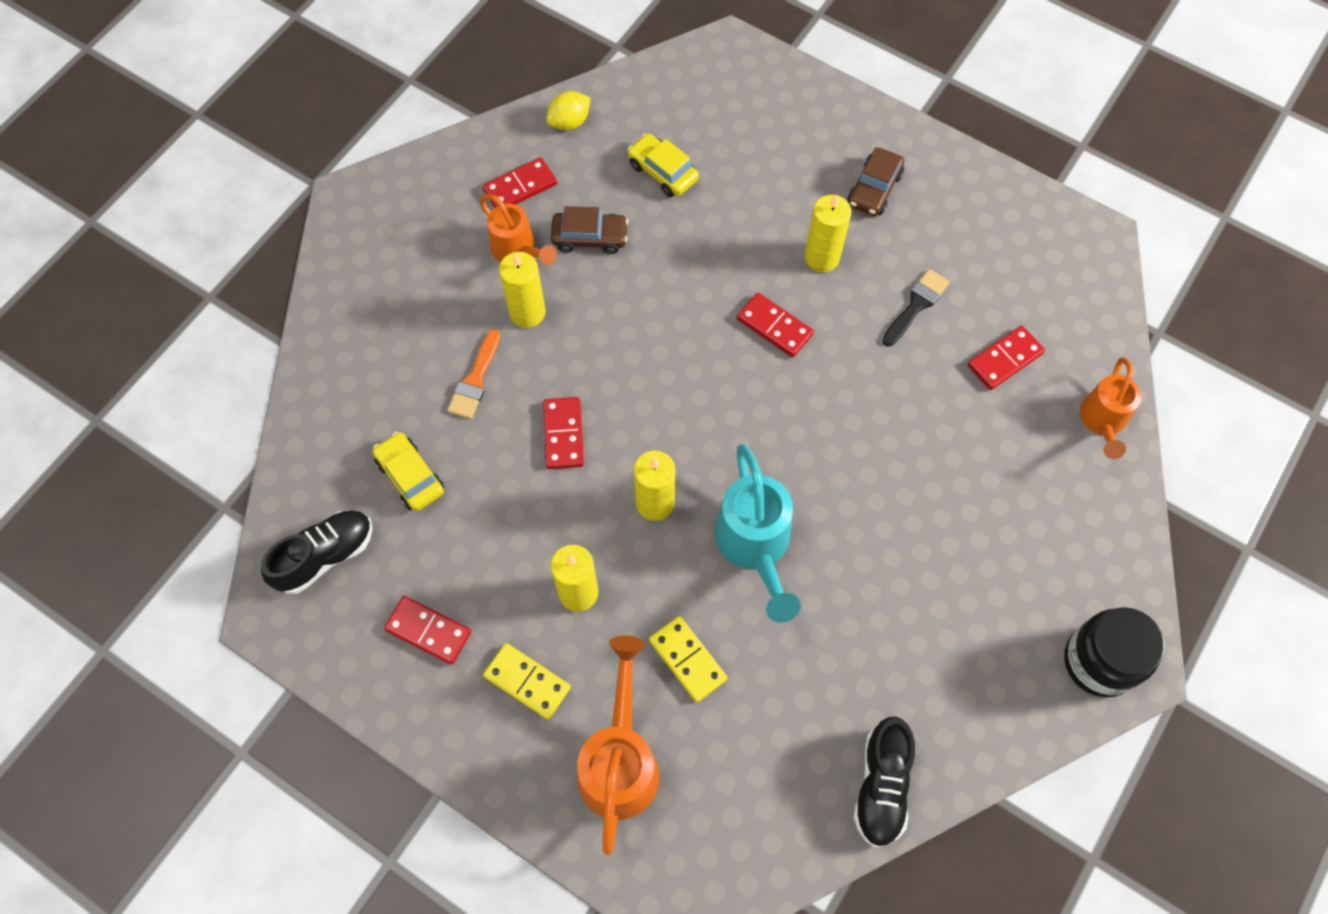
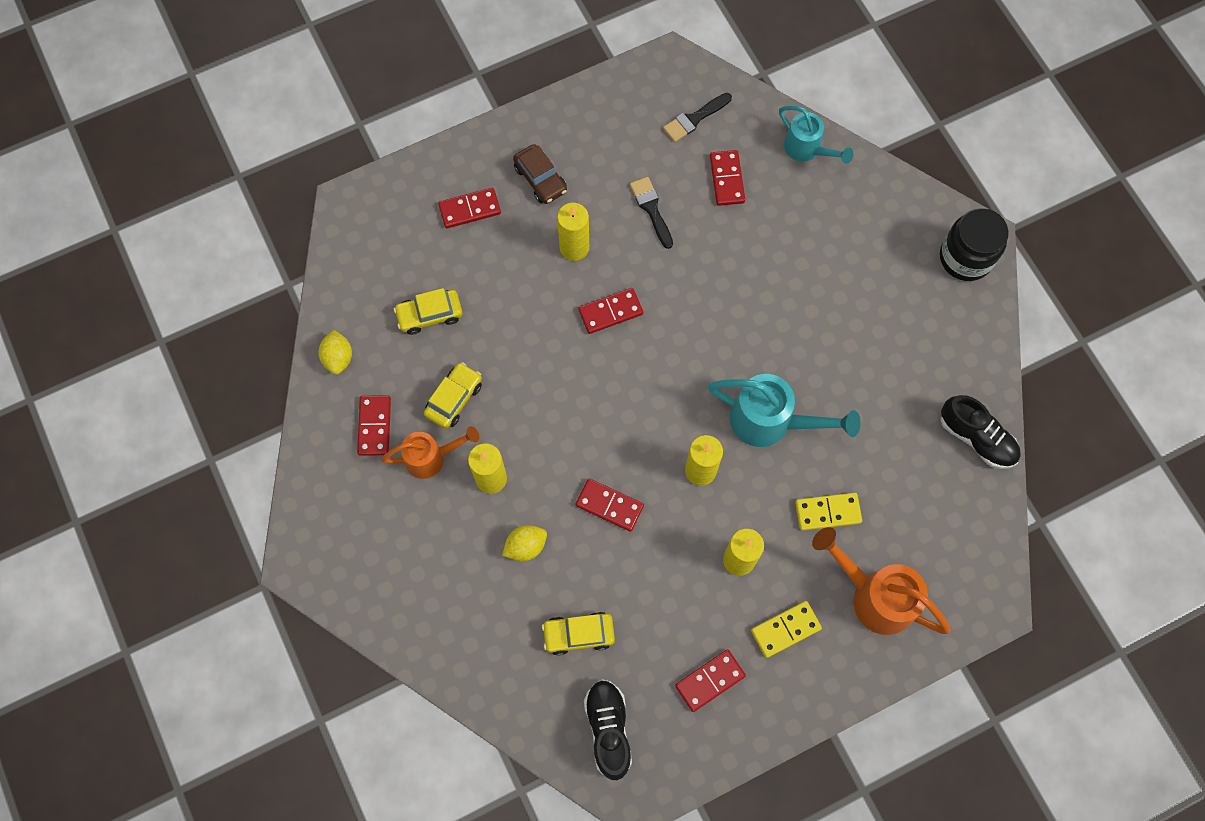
camera: 60 degrees left, 5 degrees up
orange brush [447,329,500,419] -> yellow lemon [502,525,547,561]
brown car [551,206,628,254] -> yellow car [424,362,482,429]
orange watering can [1080,357,1141,459] -> turquoise watering can [779,106,854,164]
none -> red domino [438,188,501,229]
none -> black brush [663,93,732,142]

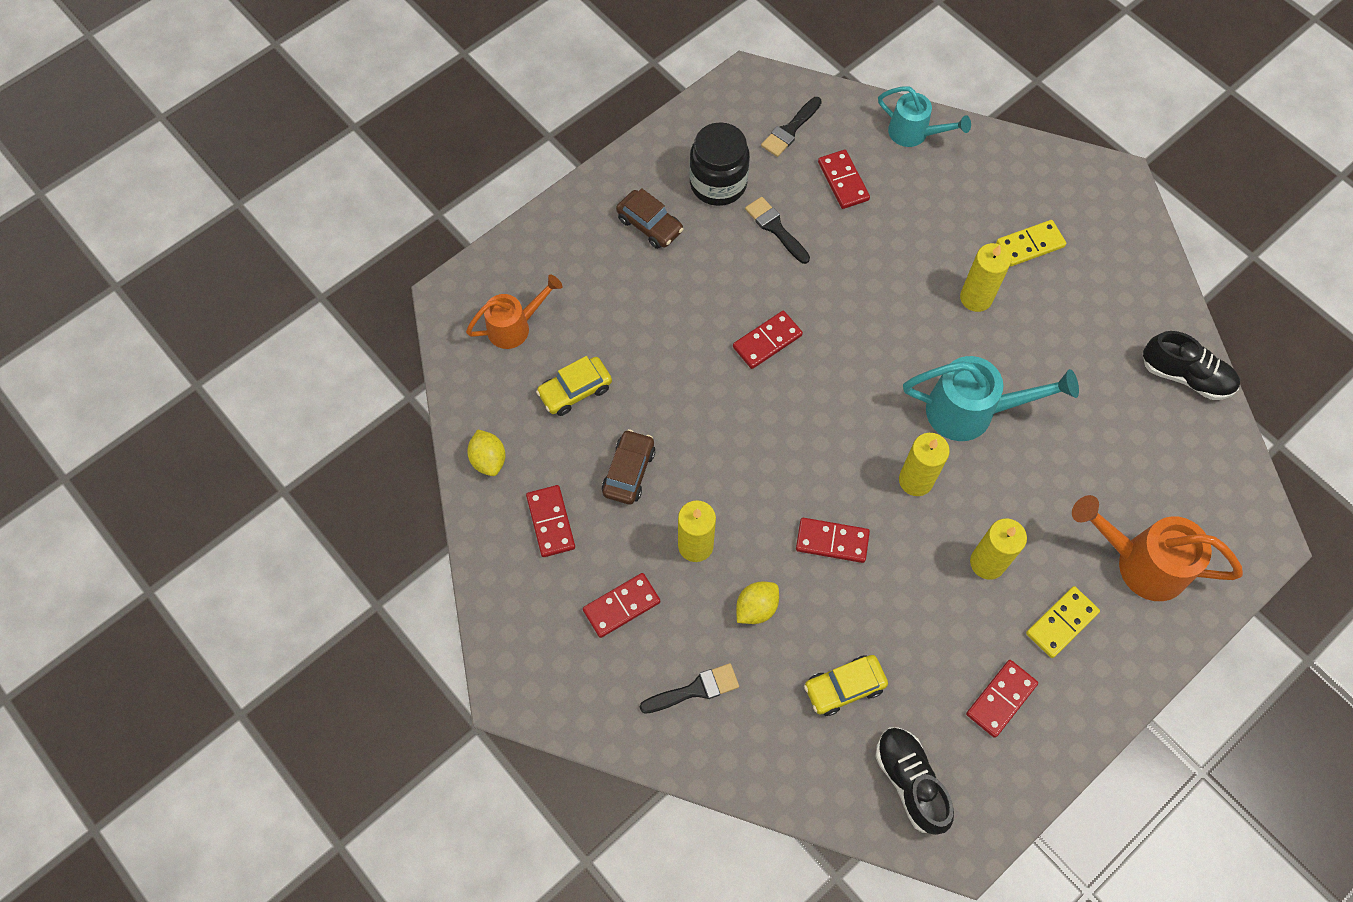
camera: 15 degrees left, 5 degrees down
orange watering can [381,426,479,479] -> orange watering can moved to [466,275,562,349]
yellow car [424,362,482,429] -> brown car [602,429,656,505]
red domino [438,188,501,229] -> red domino moved to [583,573,660,638]
yellow candle [557,203,589,261] -> yellow candle moved to [960,243,1011,312]
yellow domino [795,493,862,531] -> yellow domino moved to [996,220,1066,267]
black jar [940,208,1009,281] -> black jar moved to [689,122,750,206]
none -> black brush [640,663,739,714]

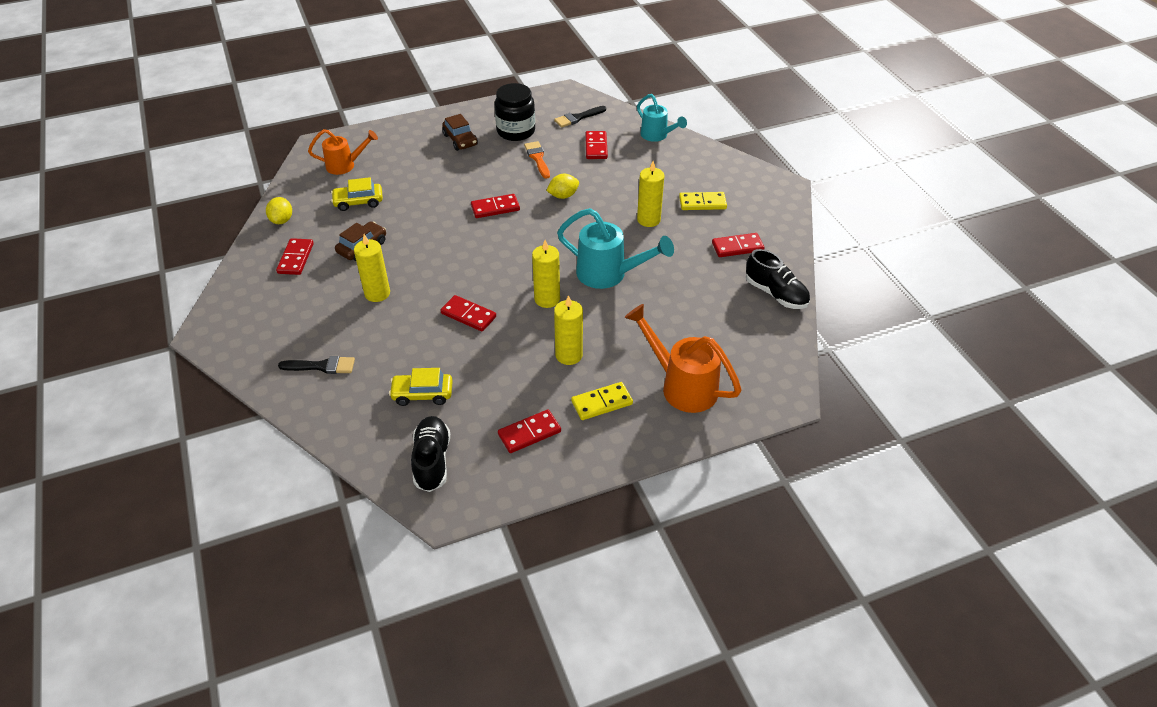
camera: 20 degrees right, 20 degrees down
red domino [583,573,660,638] -> red domino moved to [712,233,765,257]
yellow lemon [736,582,779,624] -> yellow lemon moved to [546,174,579,199]
black brush [745,197,810,264] -> orange brush [524,141,550,179]

